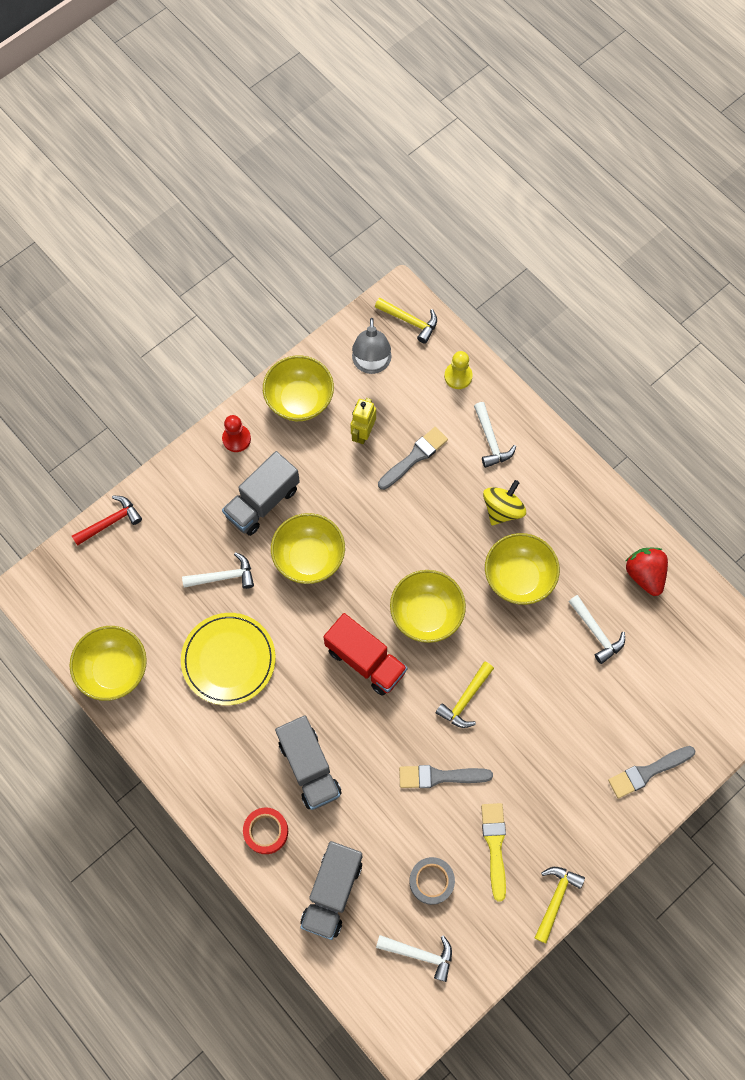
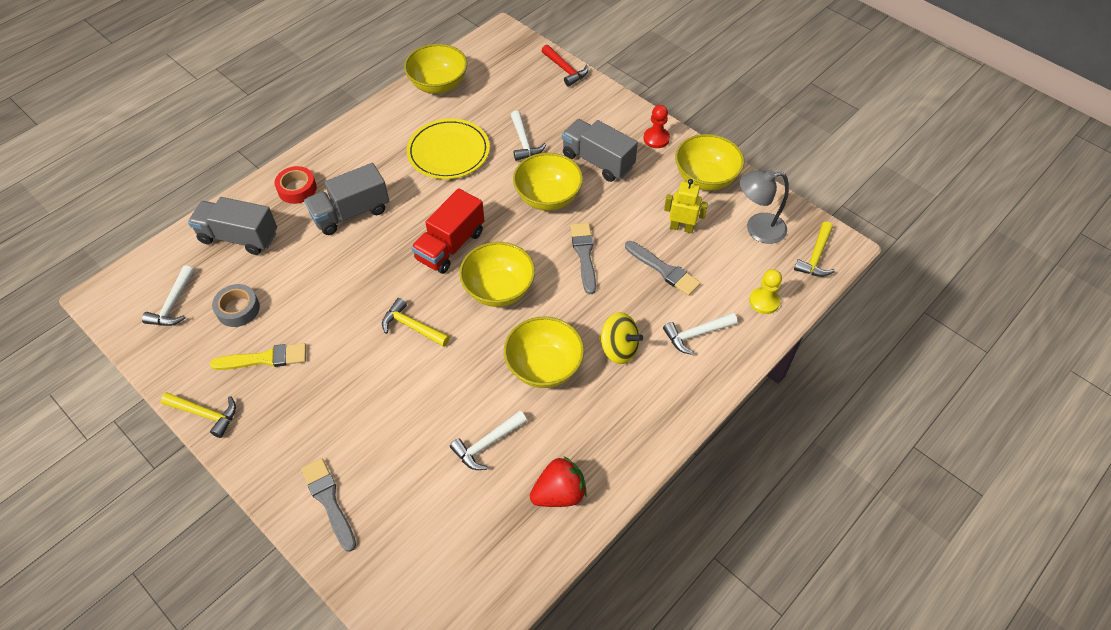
camera: 85 degrees right, 15 degrees down
grey brush [399,765,493,788] -> grey brush moved to [570,223,596,294]

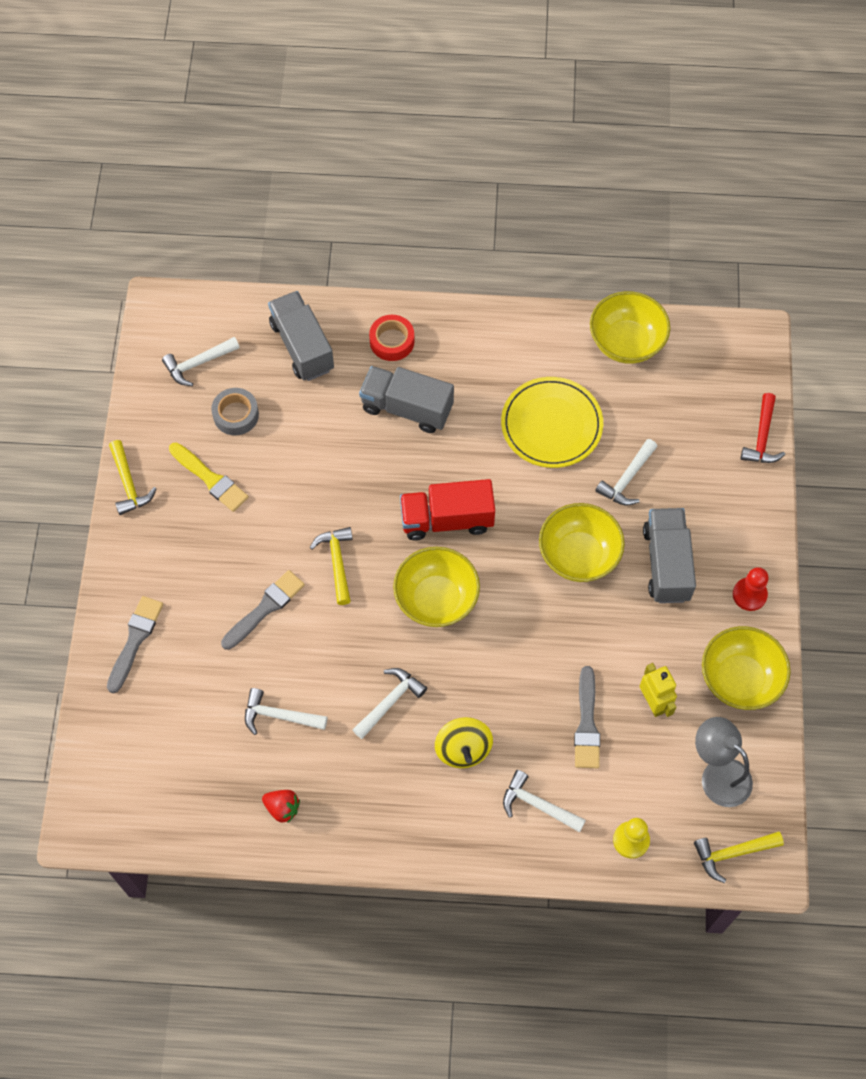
camera: 50 degrees right, 10 degrees up
yellow bowl [504,317,584,388] -> white hammer [352,668,427,739]
red strawberry [530,457,587,507] -> red strawberry [262,790,300,823], size x0.65
grey brush [570,223,596,294] -> grey brush moved to [221,570,305,650]

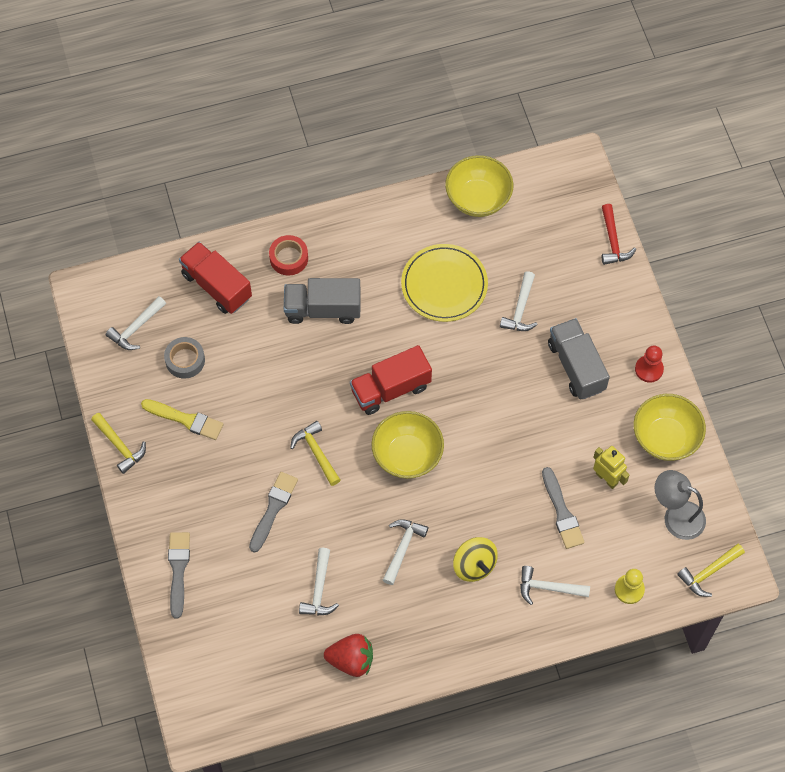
camera: 20 degrees left, 0 degrees up
white hammer [245,688,328,735] -> white hammer turned 75 degrees counterclockwise [299,548,339,615]
red strawberry [262,790,300,823] -> red strawberry [324,634,373,677], size x1.54
grey truck [268,291,334,381] -> red truck [179,242,252,314]
yellow bowl [539,503,625,582] -> none

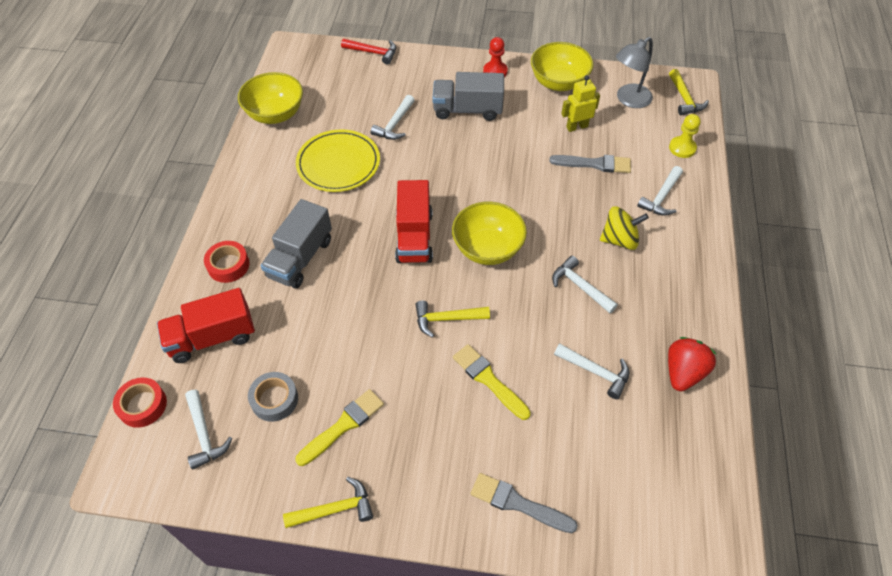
camera: 65 degrees left, 10 degrees down
grey brush [249,472,298,552] -> yellow brush [453,344,531,420]
white hammer [500,271,538,331] -> white hammer turned 75 degrees clockwise [371,95,415,140]
none -> red tape [113,378,167,428]

